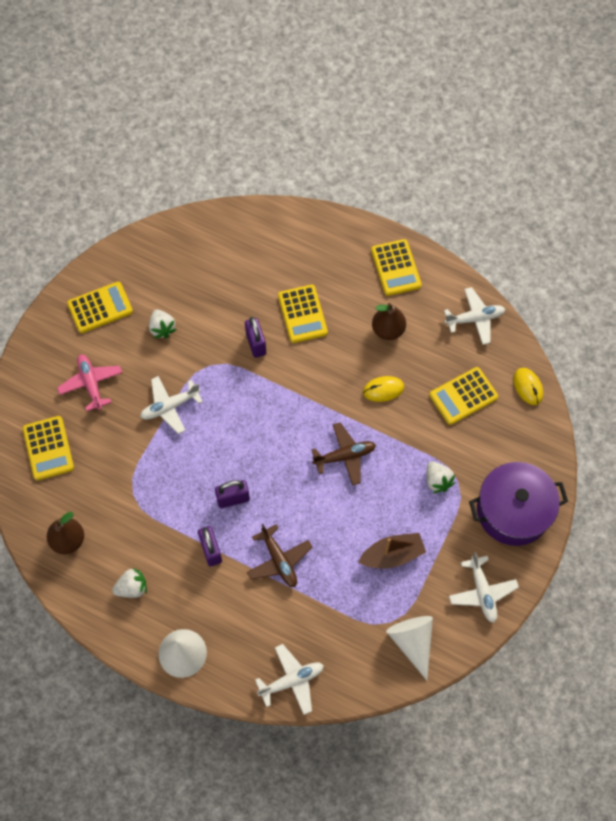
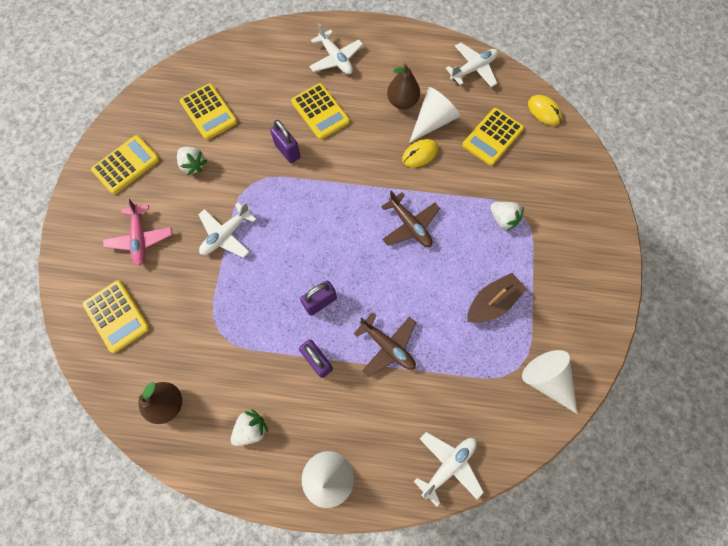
camera: 20 degrees left, 5 degrees up
pink plane [57,354,122,412] -> pink plane turned 150 degrees counterclockwise [103,198,172,266]
brown plane [311,422,376,486] -> brown plane turned 90 degrees clockwise [381,190,440,247]
yellow calculator [371,239,422,296] -> yellow calculator moved to [180,83,237,140]
white plane [449,552,519,623] -> white plane moved to [309,23,363,75]
purple pot [469,462,568,546] -> none
none -> white cone [409,87,460,143]

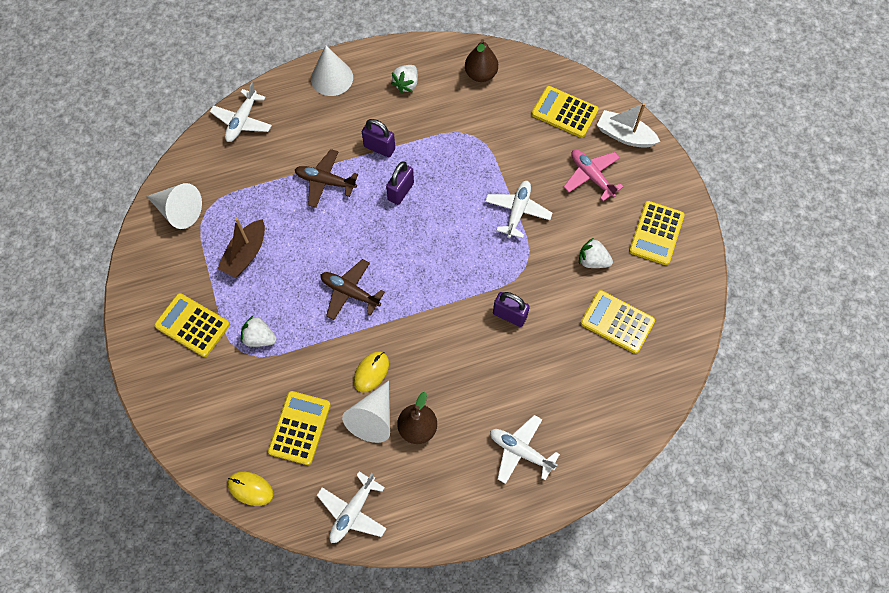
camera: 155 degrees right, 5 degrees down
yellow calculator [291,83,350,140] -> yellow calculator moved to [154,293,230,357]
none -> white boat [597,103,660,148]

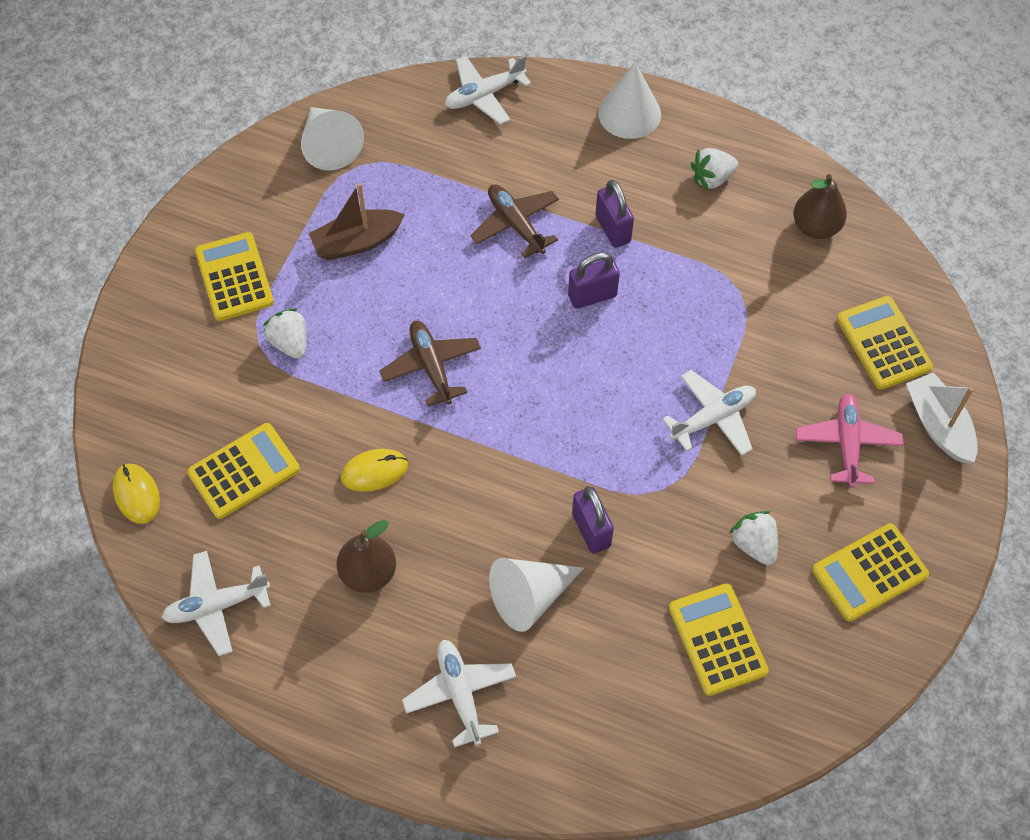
camera: 40 degrees right, 5 degrees down
white cone [342,381,390,443] -> white cone moved to [489,558,584,632]

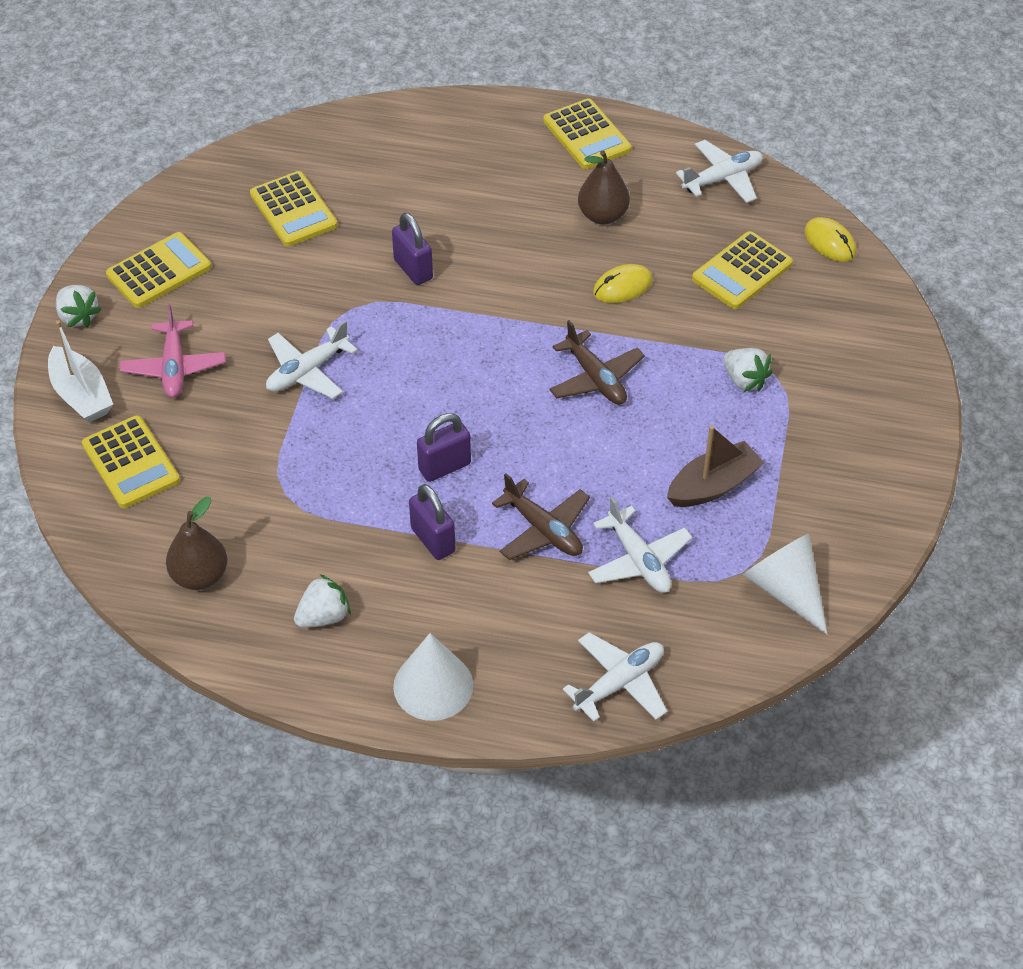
camera: 170 degrees right, 10 degrees down
yellow calculator [195,232,274,321] -> yellow calculator moved to [543,98,632,169]
white plane [402,640,516,748] -> white plane moved to [588,497,692,593]
white cone [489,558,584,632] -> none
white strawberry [729,511,778,565] -> white strawberry moved to [56,285,102,327]

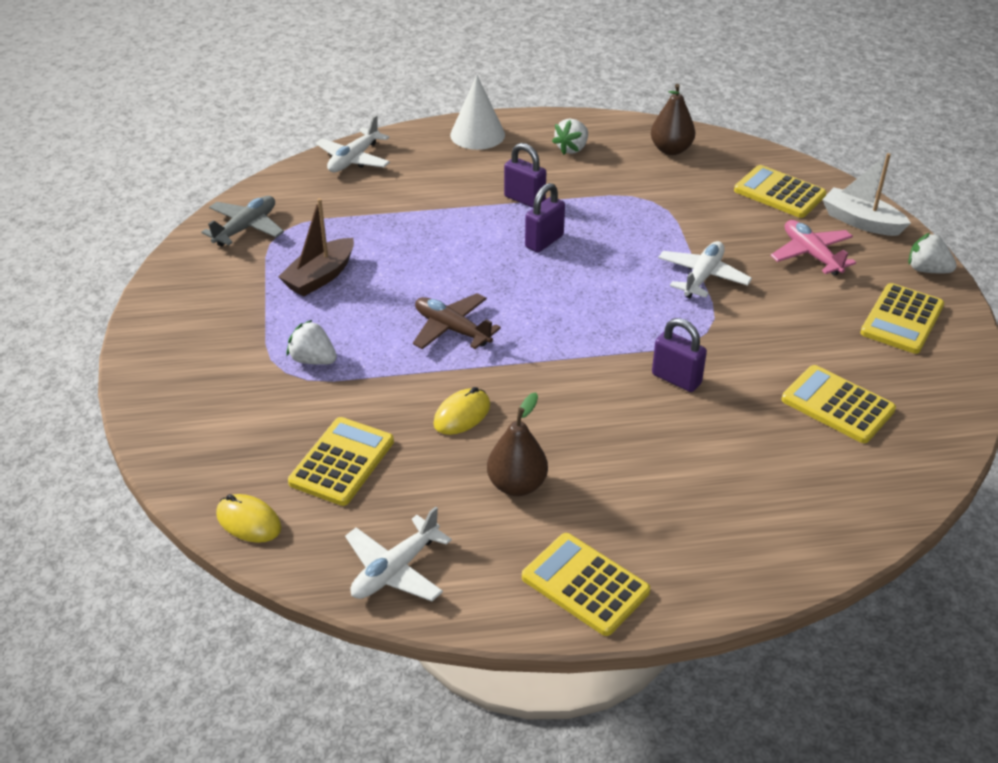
camera: 160 degrees right, 10 degrees down
brown plane [492,473,590,560] -> none
white plane [588,497,692,593] -> none
white cone [743,534,828,635] -> grey plane [201,196,284,246]

